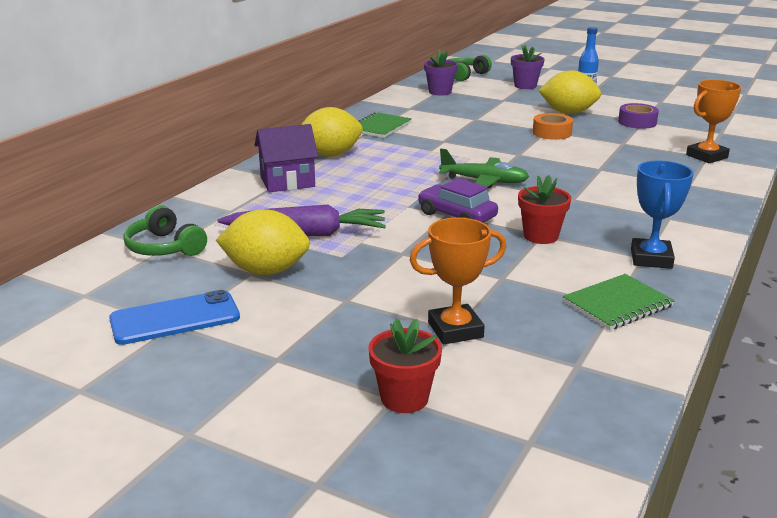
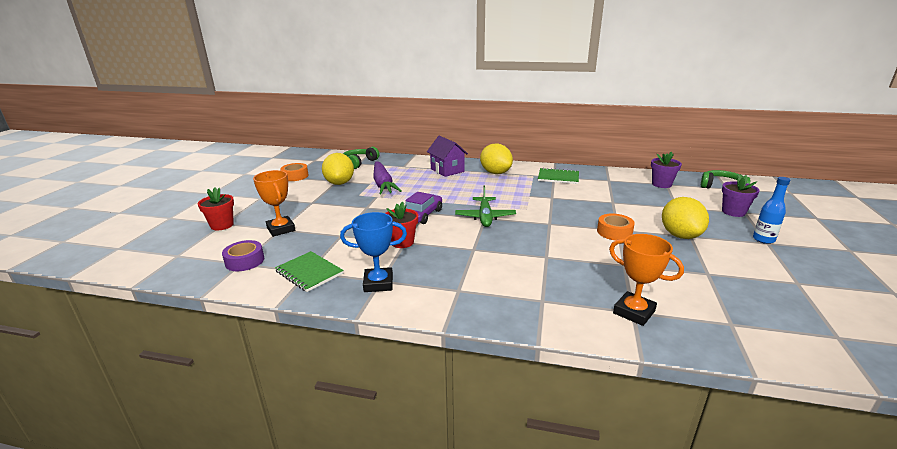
camera: 75 degrees right, 0 degrees up
blue phone [109,290,240,345] -> orange tape [280,163,309,181]
purple tape [618,103,659,129] -> purple tape moved to [222,240,264,271]

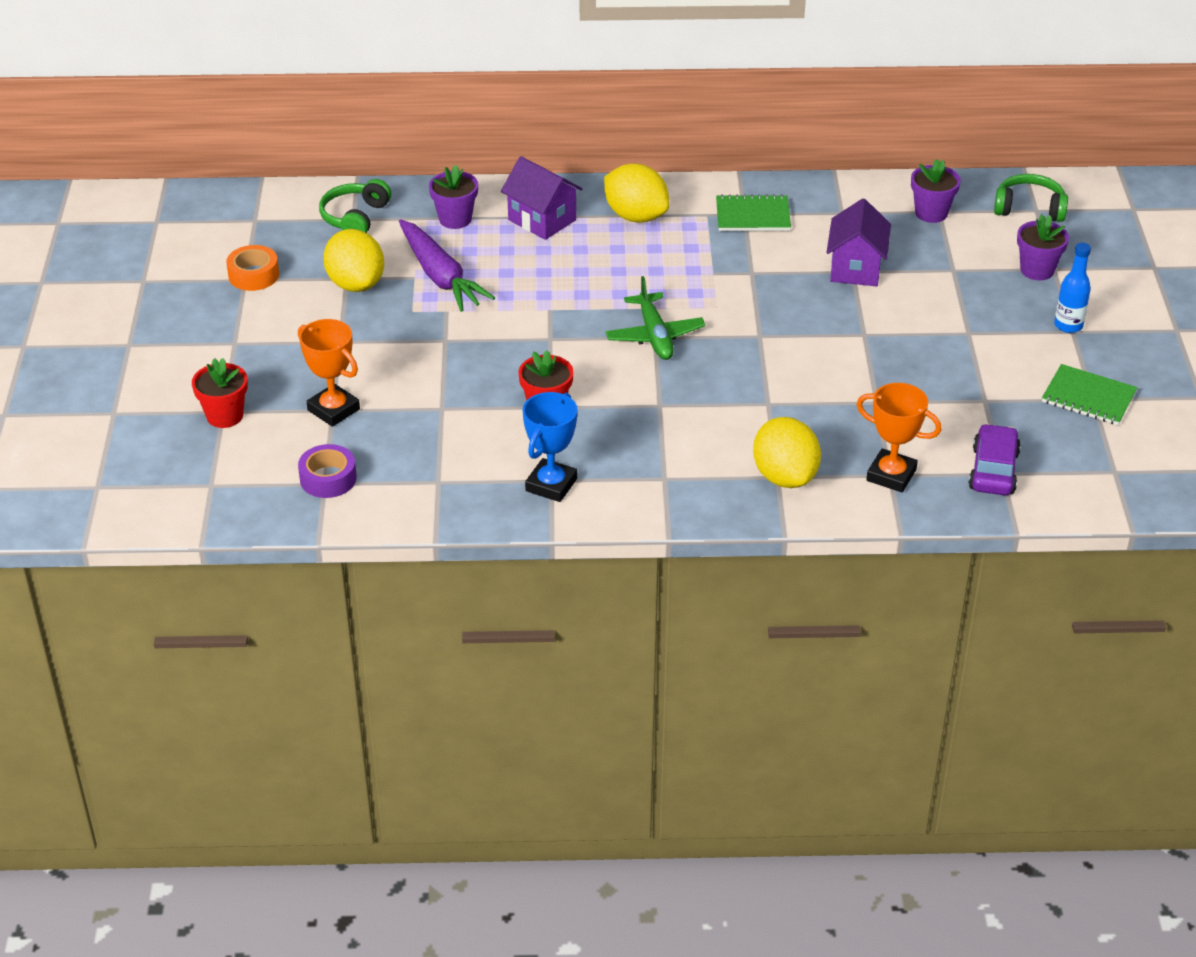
camera: 15 degrees left, 15 degrees up
green notebook [275,251,344,292] -> green notebook moved to [1042,364,1137,425]
blue trophy [340,212,407,292] -> blue trophy turned 45 degrees counterclockwise [523,392,577,502]
purple car [405,192,442,224] -> purple car moved to [969,424,1021,495]
orange tape [597,214,635,240] -> none
yellow lemon [662,197,709,239] -> yellow lemon moved to [753,417,821,488]
none -> purple flower pot [429,165,478,229]
none -> purple house [827,198,891,286]

